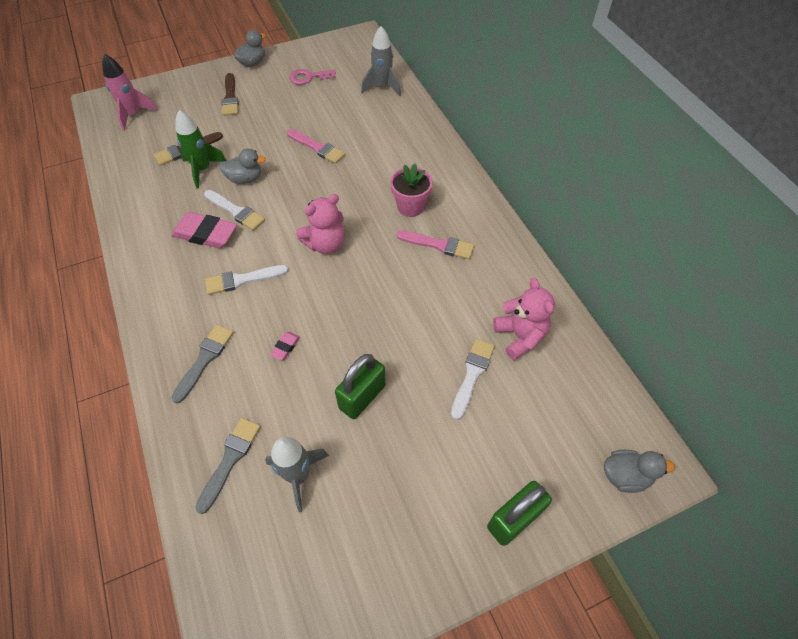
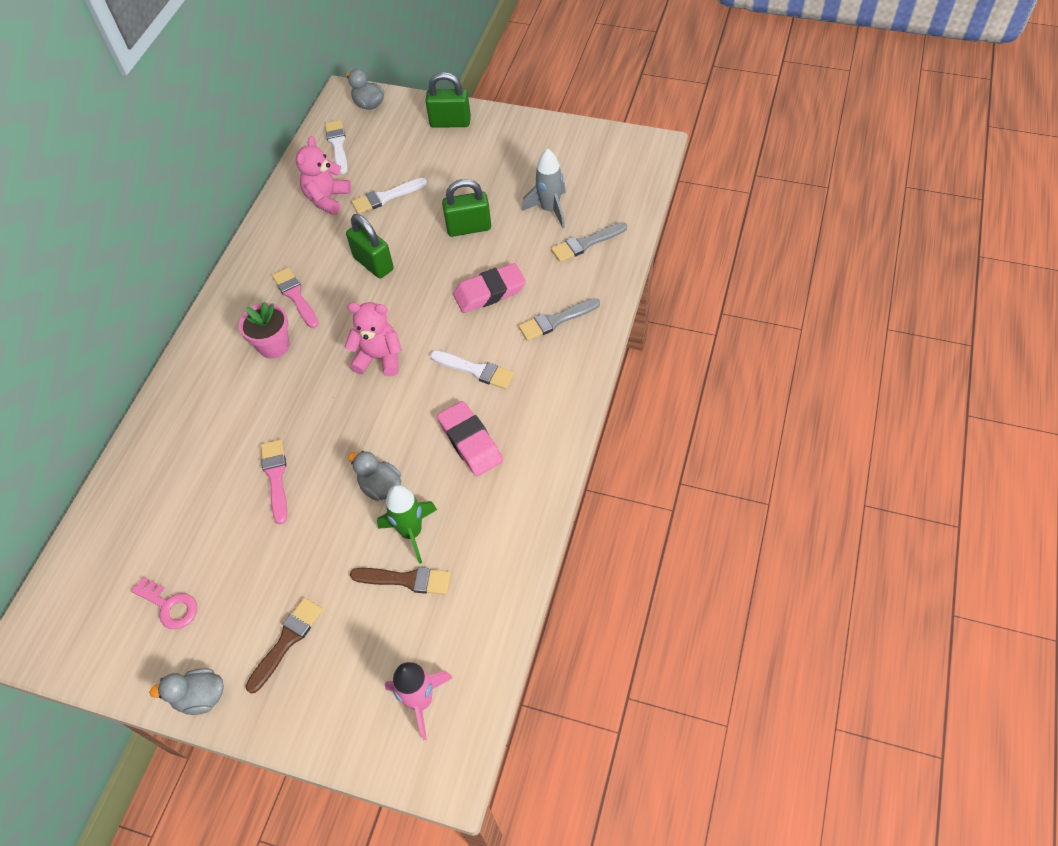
camera: 135 degrees left, 0 degrees up
white brush [204,190,265,231] -> white brush moved to [325,120,348,174]
pink eraser [270,332,300,360] -> pink eraser [453,263,526,313], size x2.14
grey rocket [361,26,401,96] -> none
none -> green padlock [346,214,394,278]

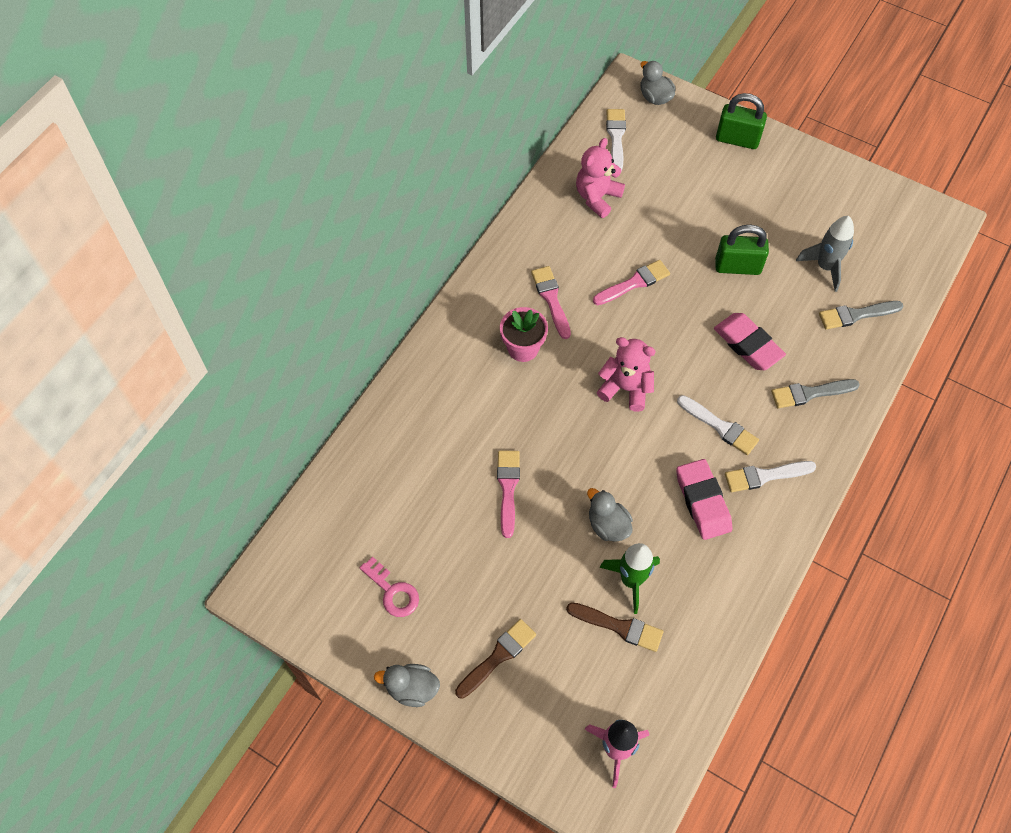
camera: 10 degrees right, 5 degrees up
green padlock [346,214,394,278] -> pink brush [593,260,670,305]
white brush [351,178,427,214] -> white brush moved to [725,461,816,492]
pink eraser [453,263,526,313] -> pink eraser turned 60 degrees clockwise [714,313,786,370]

